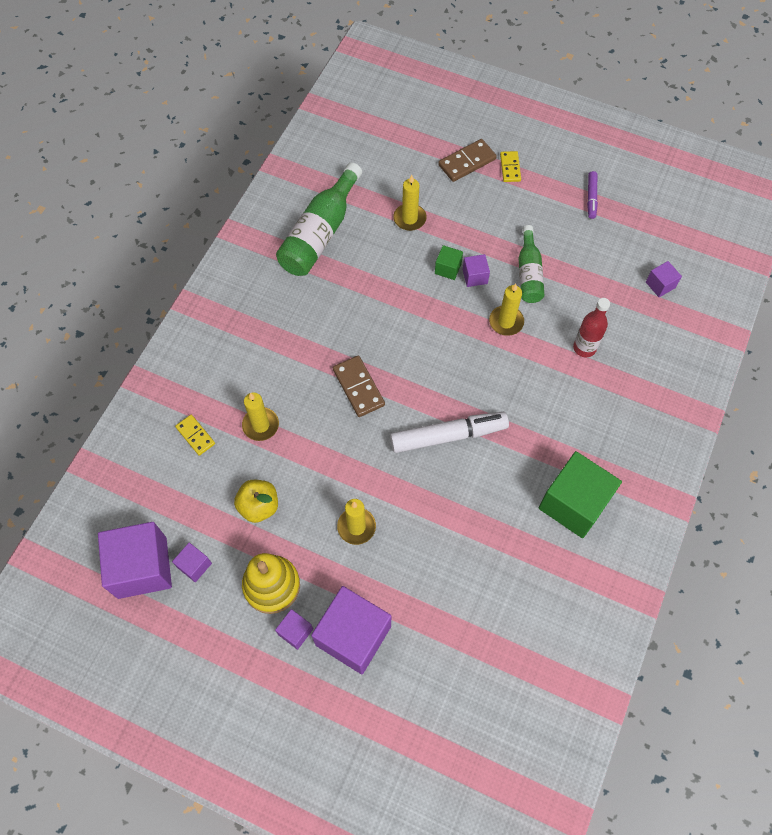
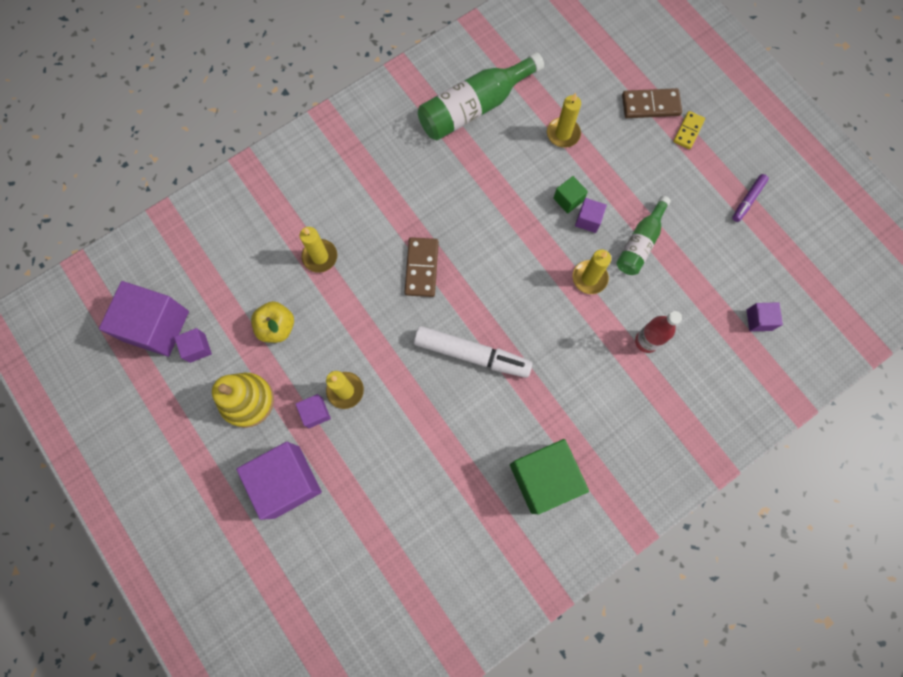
camera: 30 degrees right, 10 degrees up
yellow domino [175,415,215,456] -> none
purple cube [275,609,313,650] -> purple cube moved to [296,394,331,428]

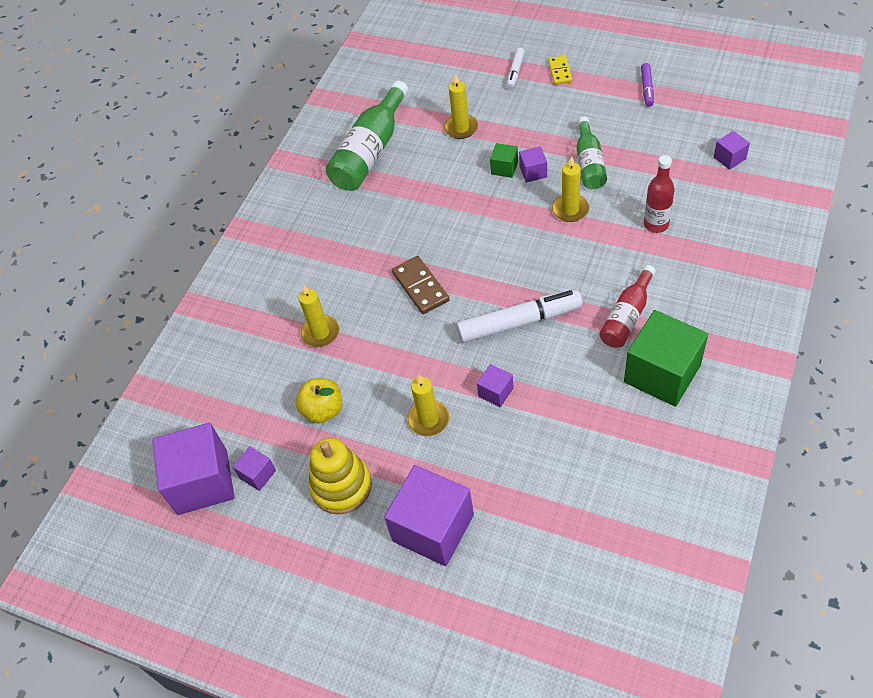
camera: 25 degrees left, 20 degrees down
purple cube [296,394,331,428] -> purple cube moved to [477,364,514,407]
brown domino [622,88,682,118] -> white marker [506,48,525,89]
none -> red bottle [599,265,656,348]

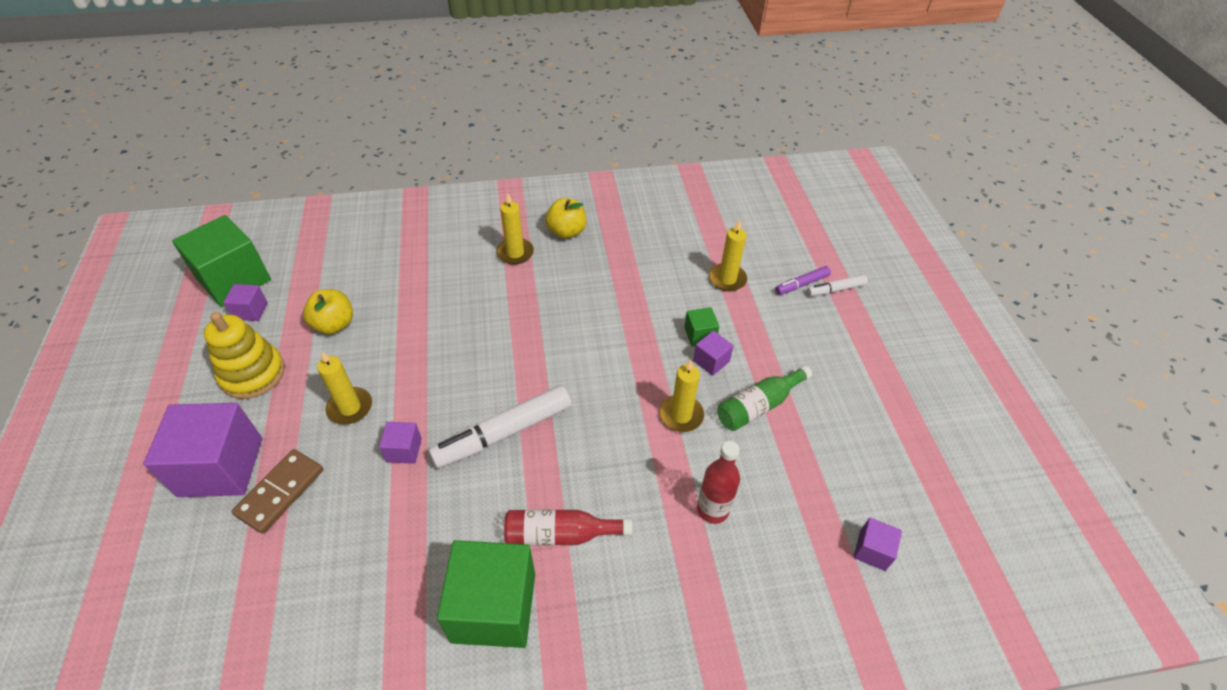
camera: 50 degrees right, 5 degrees down
purple cube [152,423,235,515] -> green cube [172,215,271,307]
yellow candle [298,285,339,347] -> yellow candle moved to [496,194,534,265]
green bottle [326,81,409,191] -> none
brown domino [392,256,449,314] -> brown domino moved to [231,449,324,534]
white marker [456,290,582,343] -> white marker turned 105 degrees clockwise [428,385,572,468]
yellow domino [548,56,572,85] -> none
purple marker [641,63,654,107] -> purple marker moved to [775,266,831,295]
none -> yellow apple [545,198,586,239]

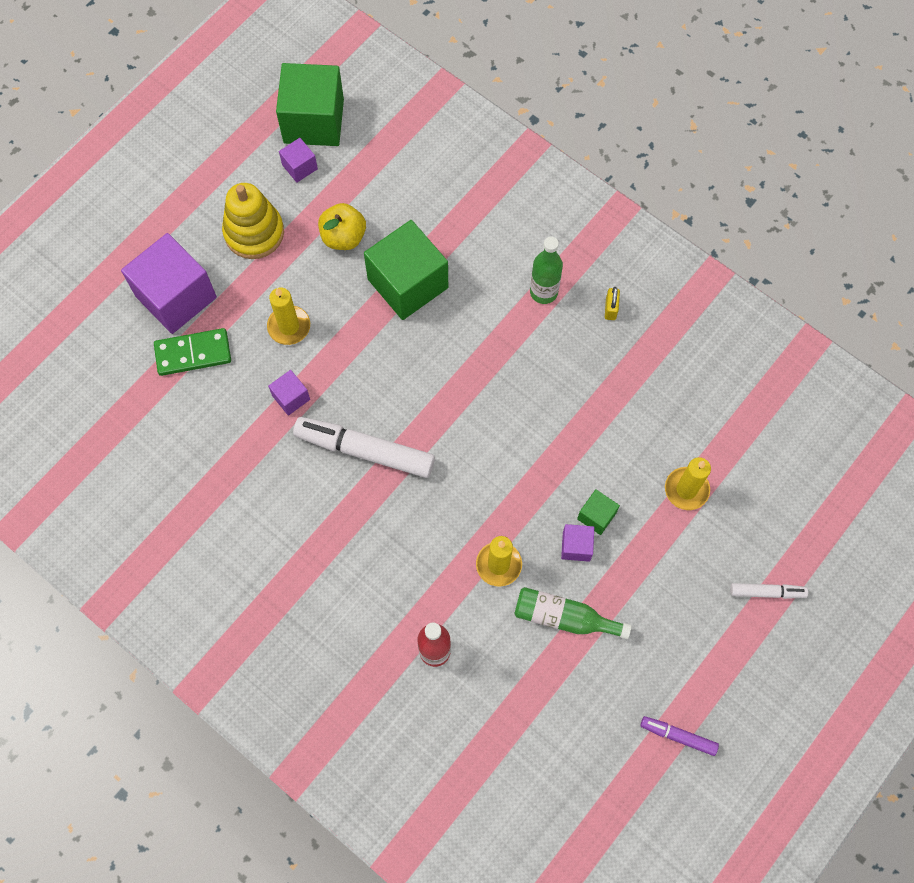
camera: 50 degrees right, 20 degrees up
brown domino [231,449,324,534] -> green domino [154,328,231,376]
green cube [437,540,535,648] -> green cube moved to [364,220,448,320]
yellow candle [496,194,534,265] -> green bottle [530,236,563,304]
red bottle [504,509,632,546] -> none
yellow apple [545,198,586,239] -> yellow padlock [605,287,620,320]
purple marker [775,266,831,295] -> purple marker moved to [640,716,719,756]
white marker [807,275,868,296] -> white marker turned 150 degrees clockwise [730,583,808,599]
purple cube [854,518,902,571] -> none

